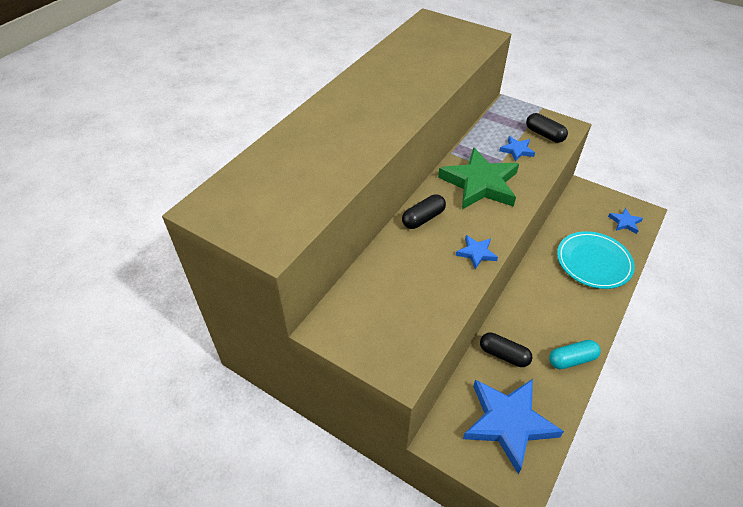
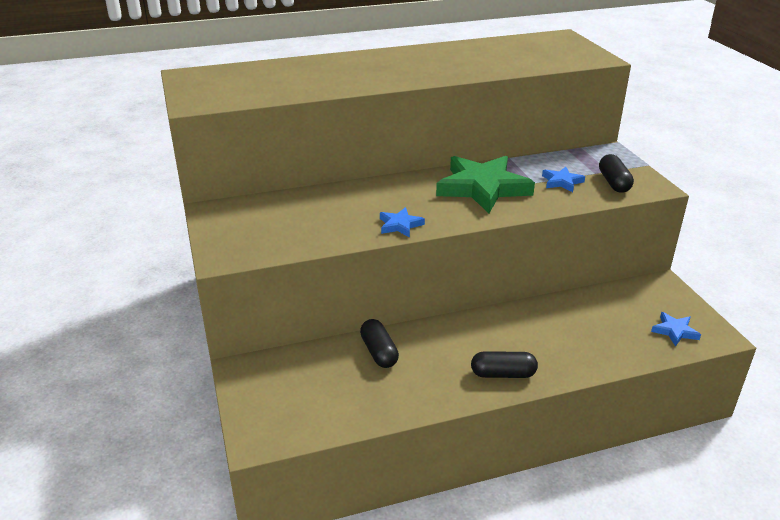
camera: 40 degrees right, 15 degrees down
black capsule [402,194,446,229] -> black capsule moved to [471,351,538,378]
blue star [463,379,564,474] -> none
turquoise capsule [549,340,601,369] -> none
turquoise plate [557,231,635,289] -> none

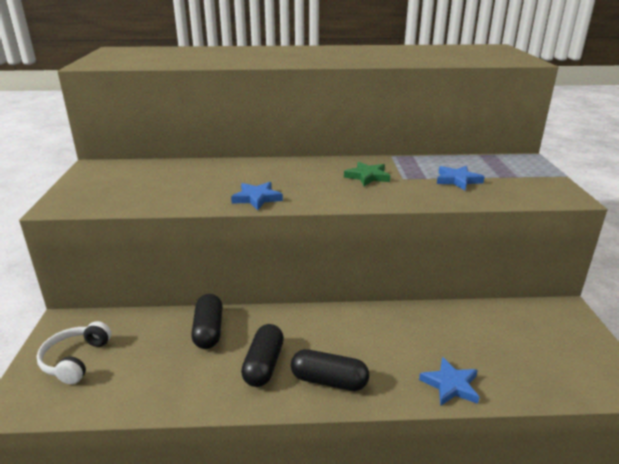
camera: 15 degrees right, 5 degrees down
green star [436,156,535,213] -> green star [344,162,390,186], size x0.45
black capsule [599,154,634,193] -> black capsule moved to [241,324,284,387]
blue star [651,312,701,346] -> blue star moved to [419,357,479,406]
none -> white headphones [37,321,111,384]

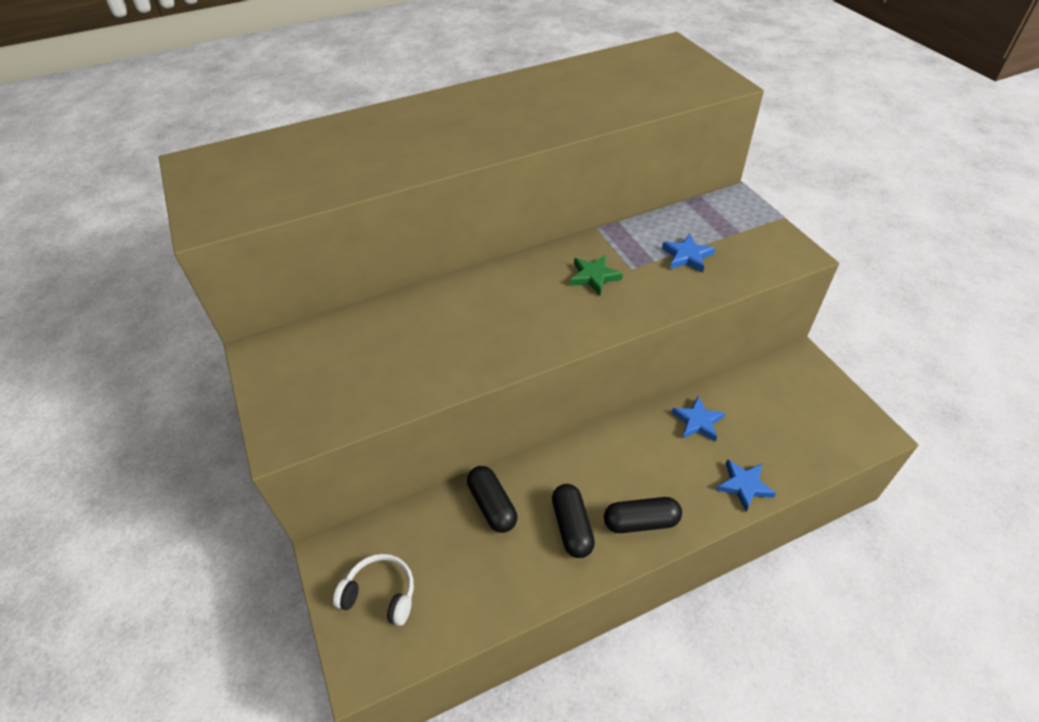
camera: 20 degrees left, 20 degrees up
white headphones [37,321,111,384] -> white headphones turned 120 degrees clockwise [333,554,414,626]
blue star [231,182,283,210] -> blue star moved to [672,396,725,441]

